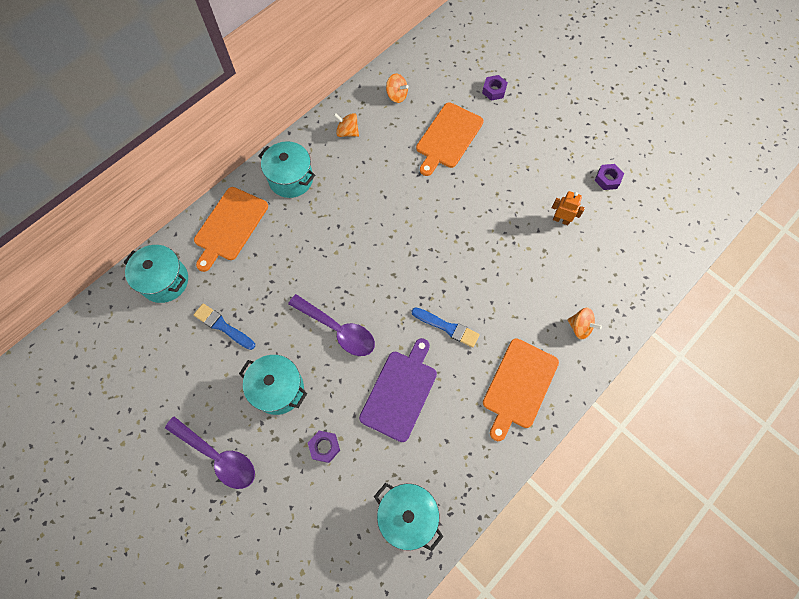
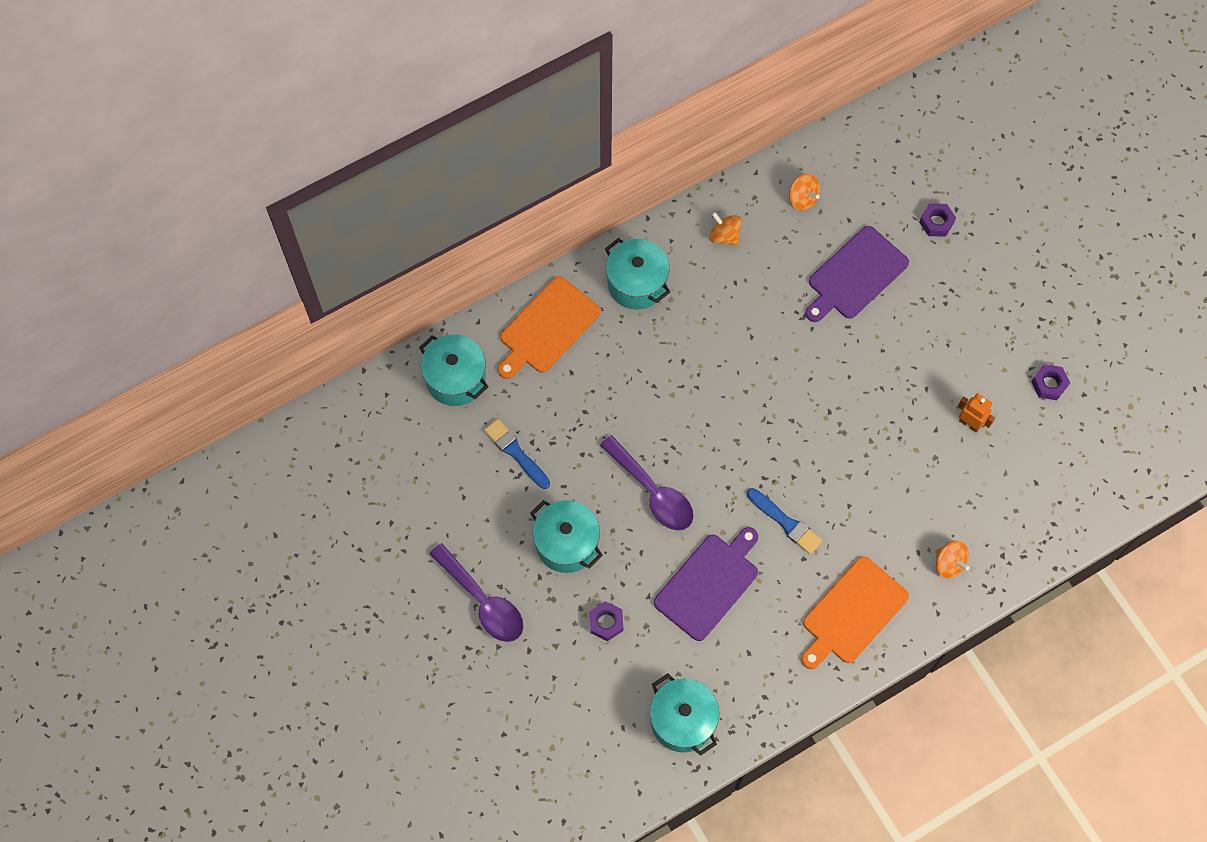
camera: 15 degrees right, 0 degrees up
orange cutting board [416,102,484,176] -> purple cutting board [805,226,909,322]

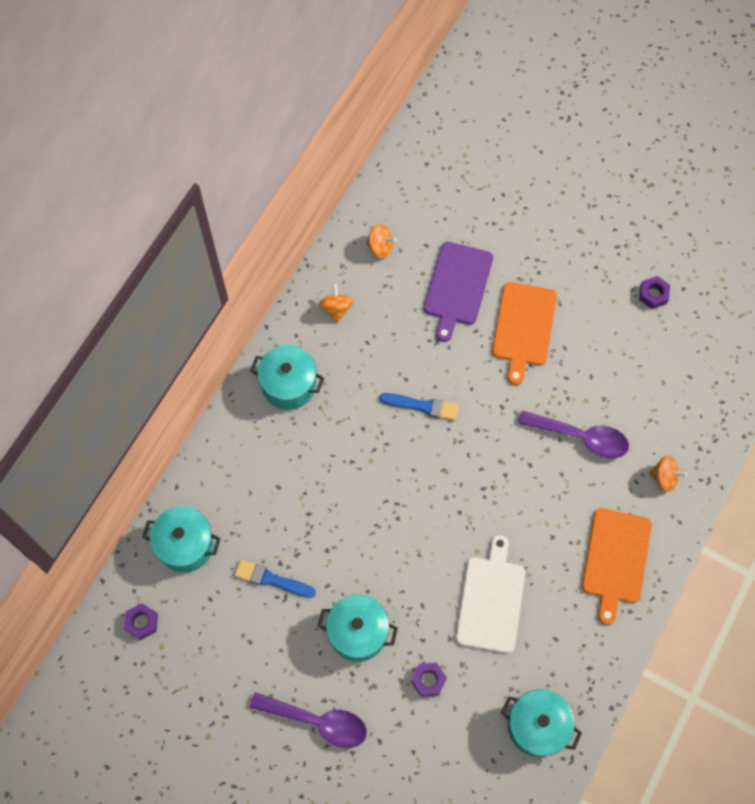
camera: 30 degrees left, 0 degrees up
orange cutting board [498,276,601,379] -> orange cutting board moved to [492,282,557,385]
purple spoon [600,435,694,531] -> purple spoon moved to [518,410,629,458]
purple cutting board [654,527,758,641] -> white cutting board [456,535,525,653]
orange spinning top [709,212,742,246] -> orange spinning top turned 75 degrees clockwise [319,284,354,323]
blue brush [747,488,822,554] -> blue brush moved to [379,393,459,420]
purple nut [919,203,956,237] -> purple nut moved to [124,603,158,640]
orange robot [958,394,995,433] -> none

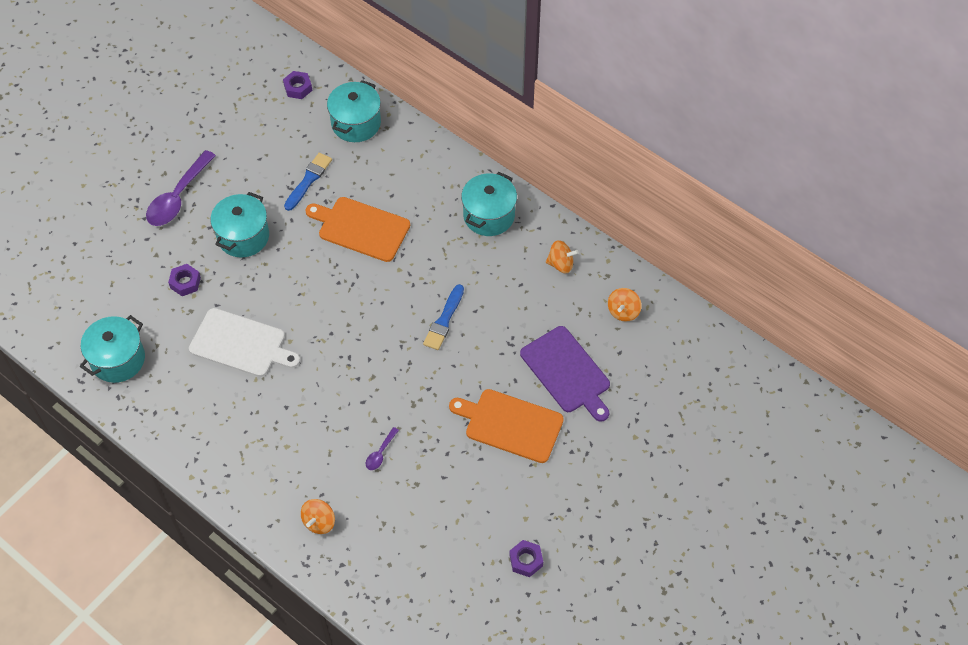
camera: 100 degrees right, 10 degrees down
purple cutting board [424,242,493,342] -> purple cutting board turned 150 degrees counterclockwise [520,326,610,422]
purple spoon [518,410,629,458] -> purple spoon [366,427,399,470], size x0.46
orange cutting board [582,508,652,625] -> orange cutting board moved to [306,197,410,262]

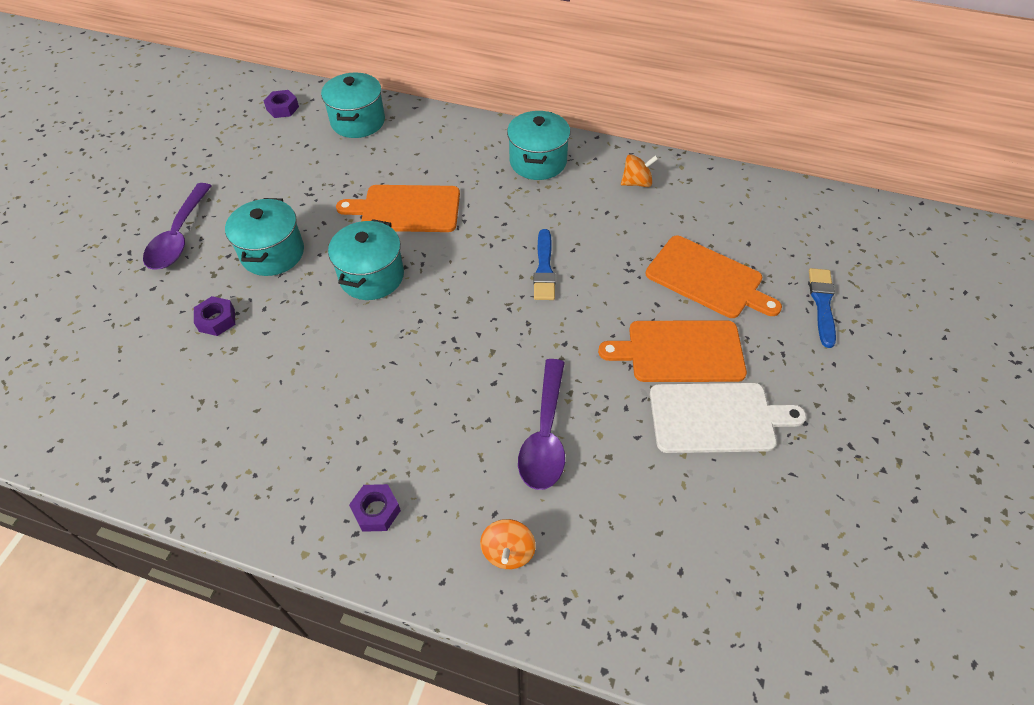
camera: 20 degrees left, 5 degrees down
turquoise pot [80,315,145,383] -> turquoise pot moved to [328,219,404,300]
white cutting board [189,308,300,377] -> white cutting board moved to [650,383,806,453]
blue brush [284,153,332,211] -> blue brush moved to [809,268,836,348]
purple spoon [366,427,399,470] -> purple spoon [518,359,565,490], size x2.16
purple nut [509,540,543,577] -> purple nut moved to [349,484,401,532]
purple cutting board [520,326,610,422] -> orange cutting board [646,236,782,318]
orange spinning top [608,288,642,322] -> none

